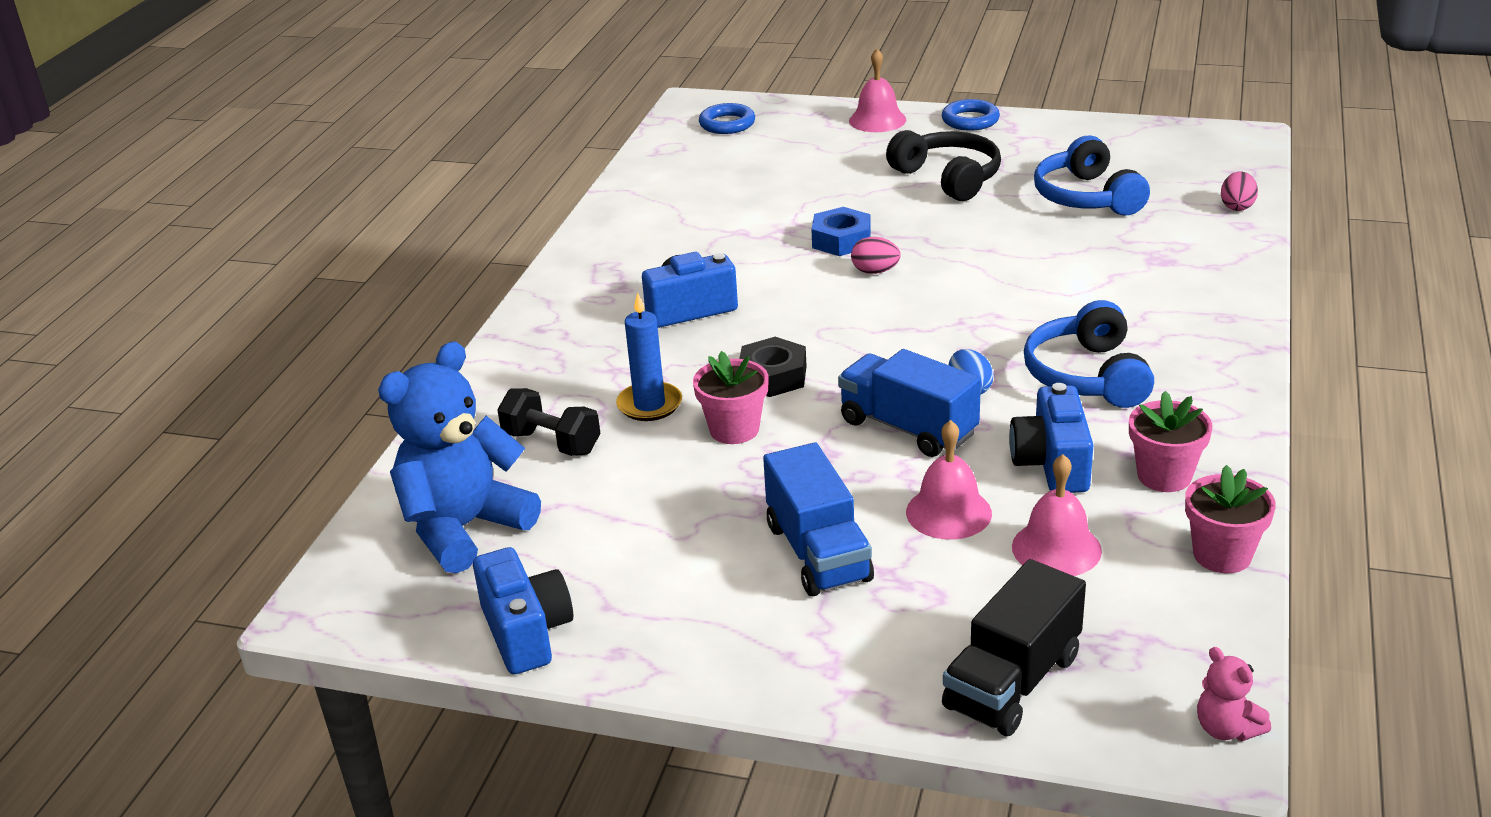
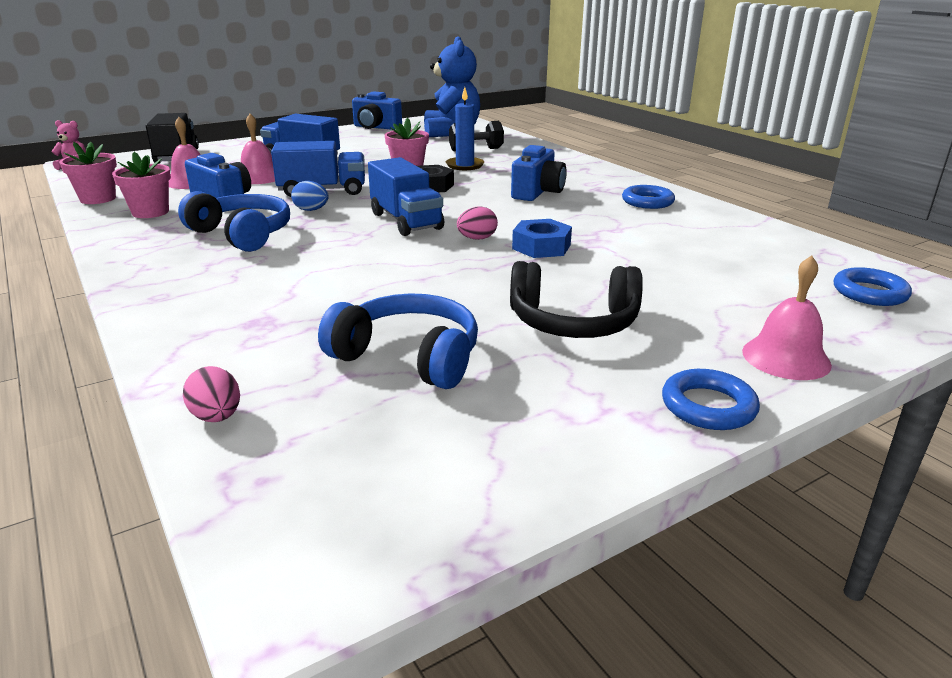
camera: 130 degrees right, 5 degrees down
none -> blue truck [368,157,444,236]
none -> blue ring [622,185,675,209]

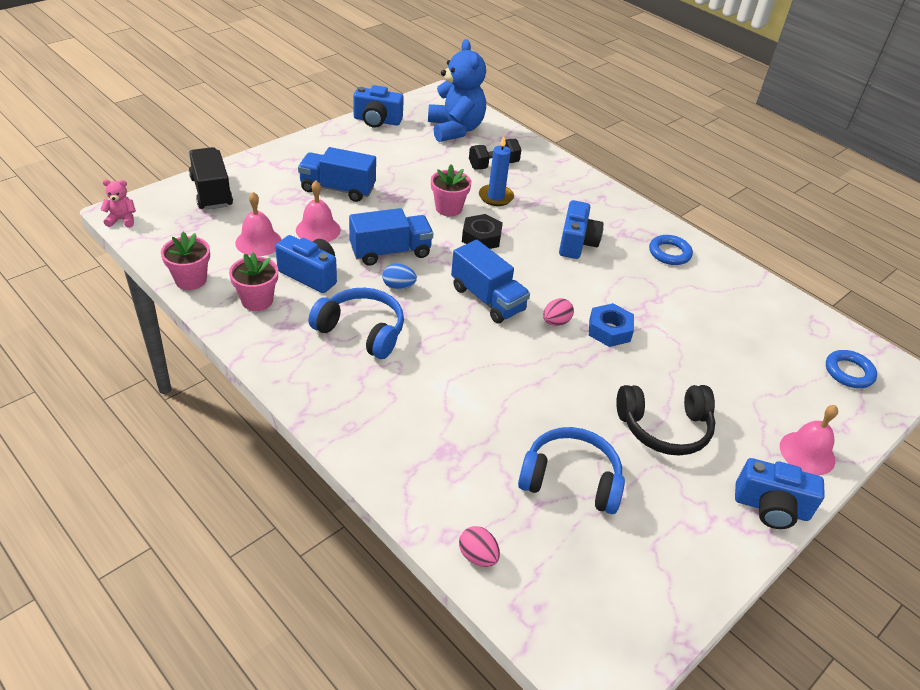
camera: 15 degrees left, 15 degrees up
blue ring [662,369,760,430] -> blue camera [735,458,825,529]

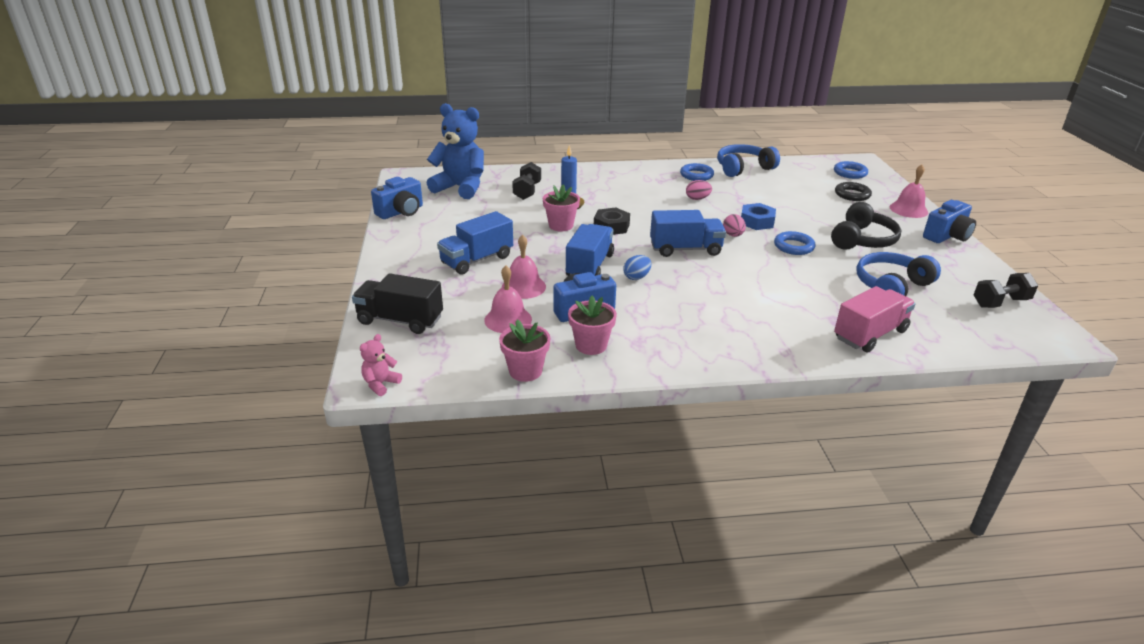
camera: 50 degrees left, 10 degrees down
blue headphones [309,288,404,359] -> blue headphones moved to [717,144,780,177]
pink egg [459,526,500,567] -> pink egg moved to [686,180,712,200]
blue camera [559,200,604,259] -> none
none -> blue ring [774,231,815,255]
none -> pink truck [834,286,916,353]
none -> black ring [835,182,872,201]
none -> black dumbbell [974,273,1038,308]

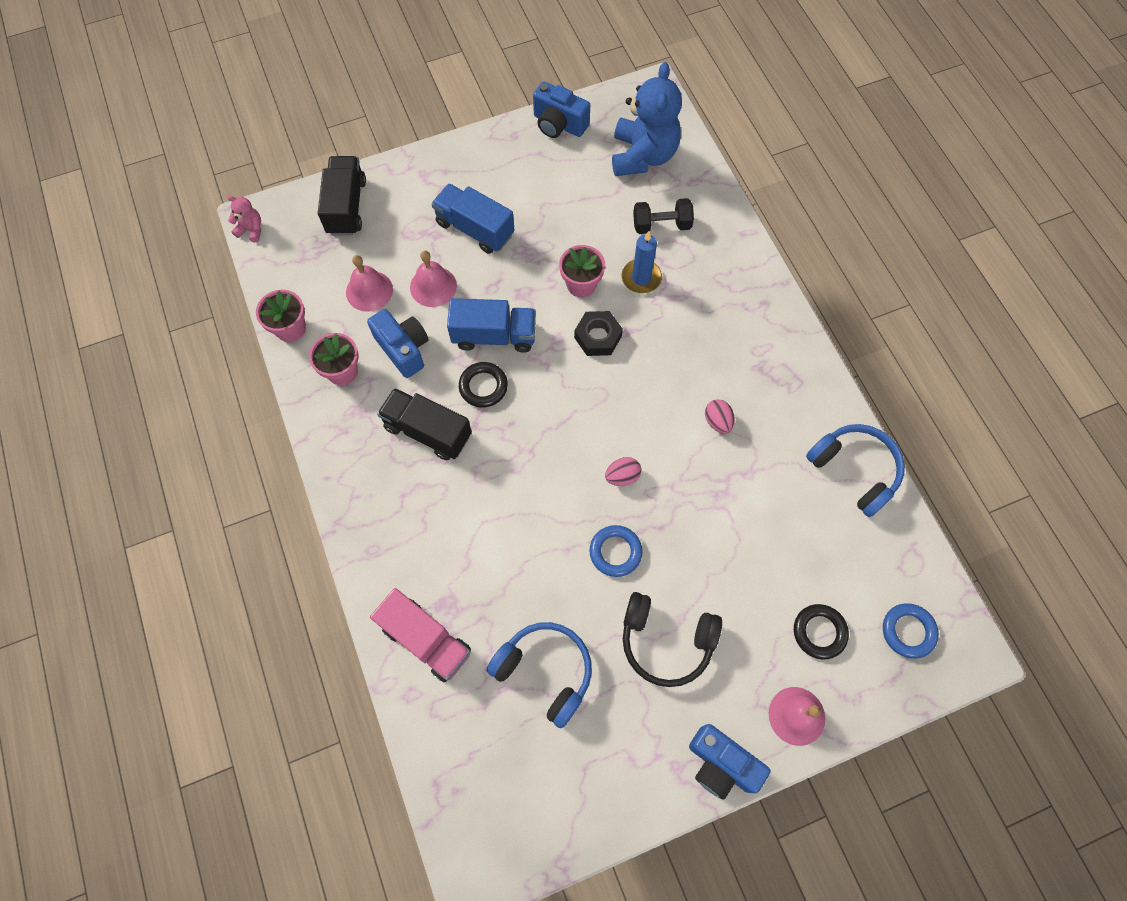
camera: 75 degrees right, 35 degrees up
blue egg [623,255,651,280] -> black ring [459,362,508,408]
blue truck [650,210,726,257] -> none
blue ring [680,163,714,181] -> none
blue nut [741,203,776,230] -> none
black dumbbell [974,273,1038,308] -> none
none -> black truck [377,388,472,460]

